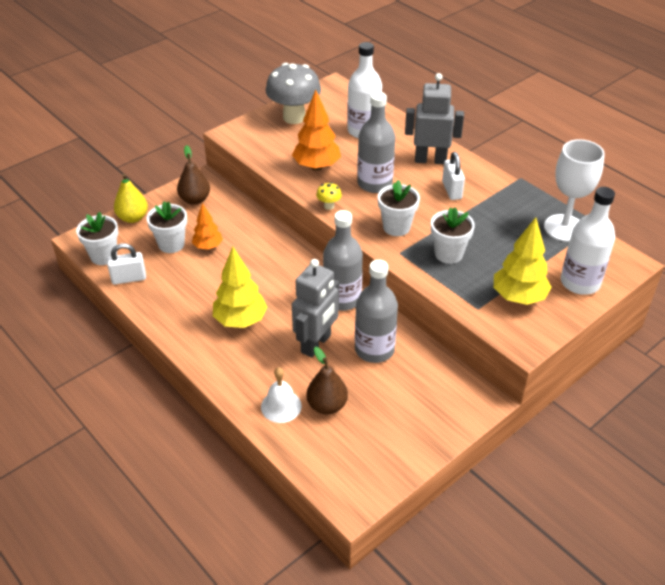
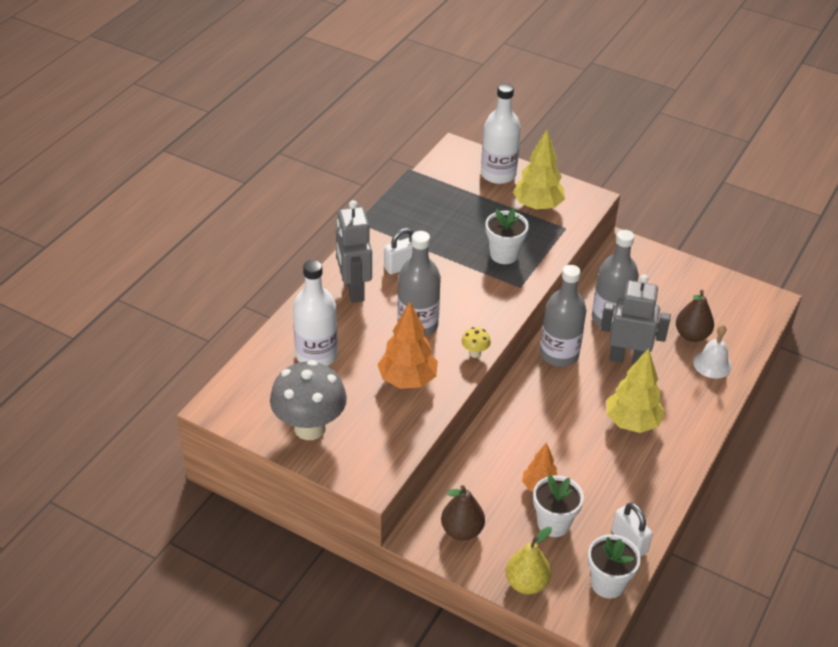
camera: 110 degrees left, 0 degrees up
white flower pot [378,180,420,236] -> none
white goblet [544,139,605,242] -> none

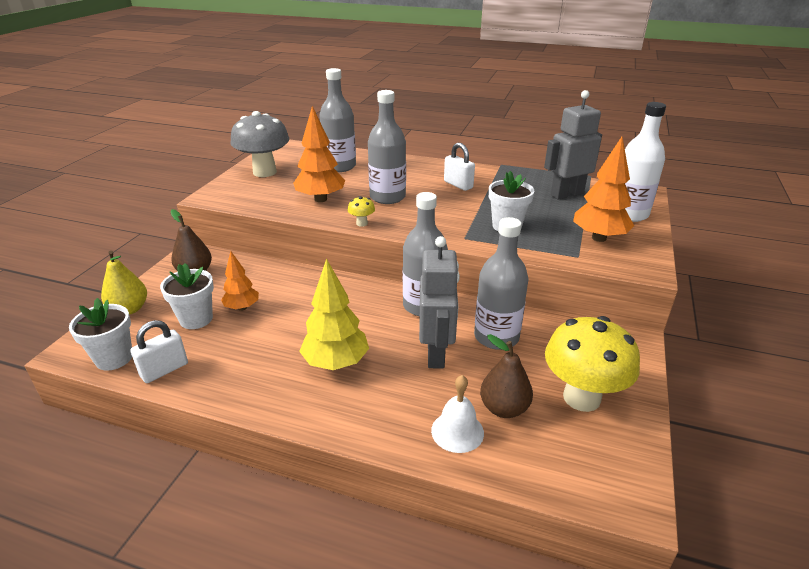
camera: 80 degrees right, 10 degrees down
white bottle [293,260,338,366] -> grey bottle [319,68,356,172]
grey robot [336,200,372,303] -> grey robot moved to [544,90,602,200]
yellow tree [513,129,565,211] -> orange tree [573,137,634,242]
none -> yellow mushroom [545,316,640,412]

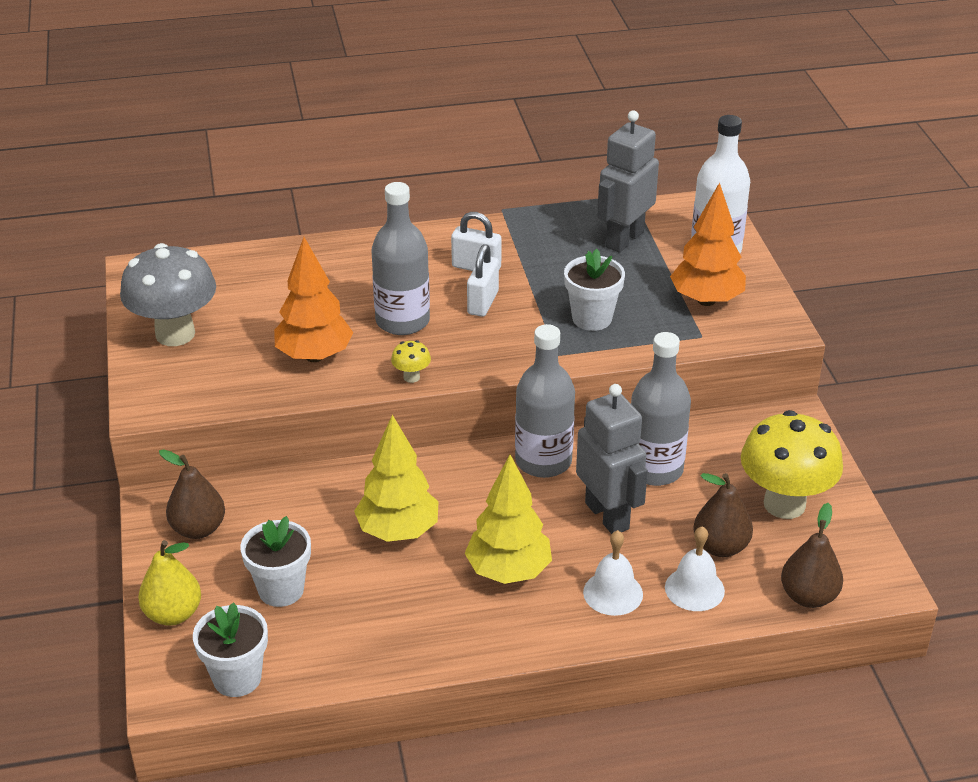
camera: 30 degrees left, 5 degrees up
white padlock [130,320,188,383] -> white padlock moved to [467,244,499,317]
orange tree [221,251,259,311] -> none
grey bottle [319,68,356,172] -> none
none -> yellow tree [354,415,439,542]
none -> white bell [583,530,643,616]
none -> brown pear [781,503,843,608]

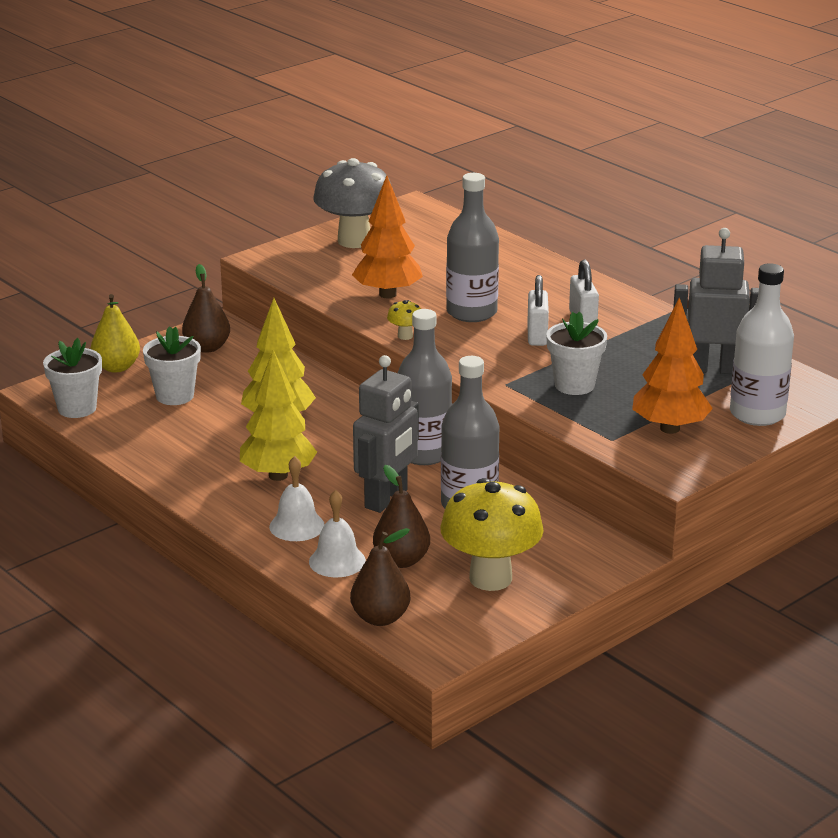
camera: 60 degrees right, 10 degrees down
white padlock [467,244,499,317] -> white padlock turned 75 degrees counterclockwise [527,275,549,346]

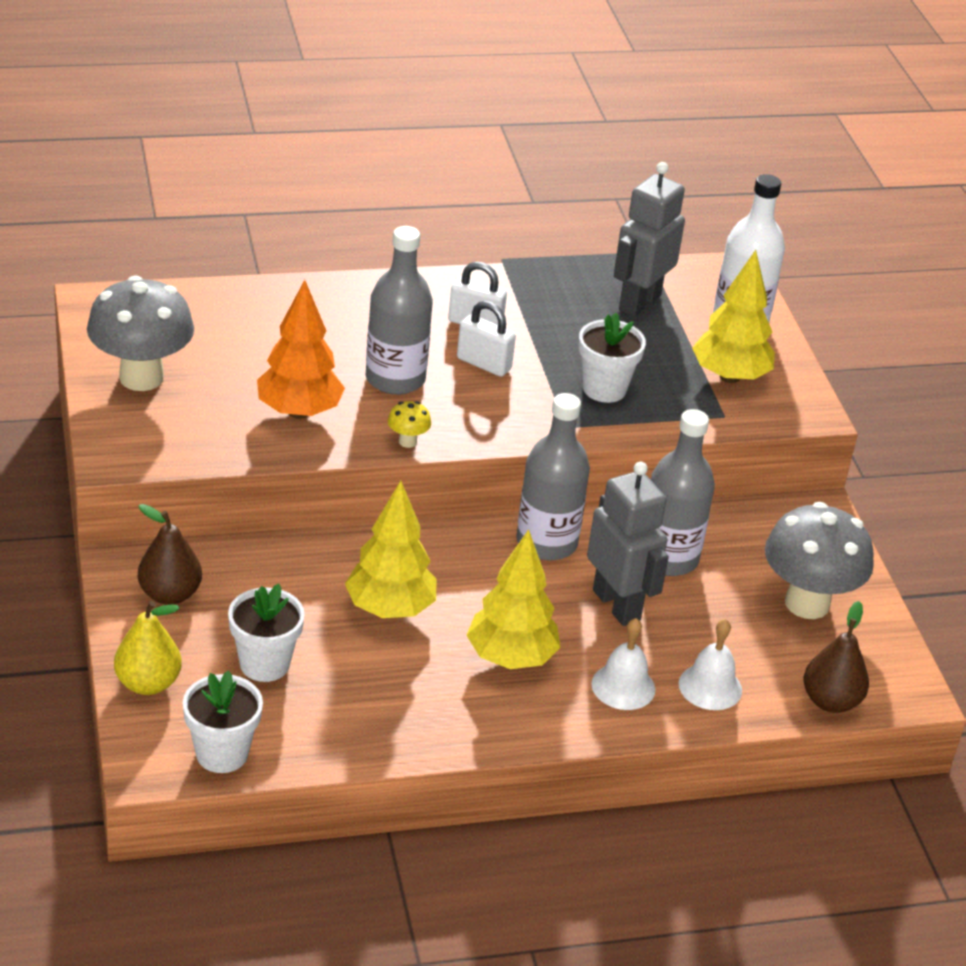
camera: 65 degrees left, 10 degrees up
brown pear [373,465,430,568] -> none
yellow mushroom [440,478,544,591] -> grey mushroom [765,502,874,619]
orange tree [632,297,713,434] -> yellow tree [692,250,775,383]

